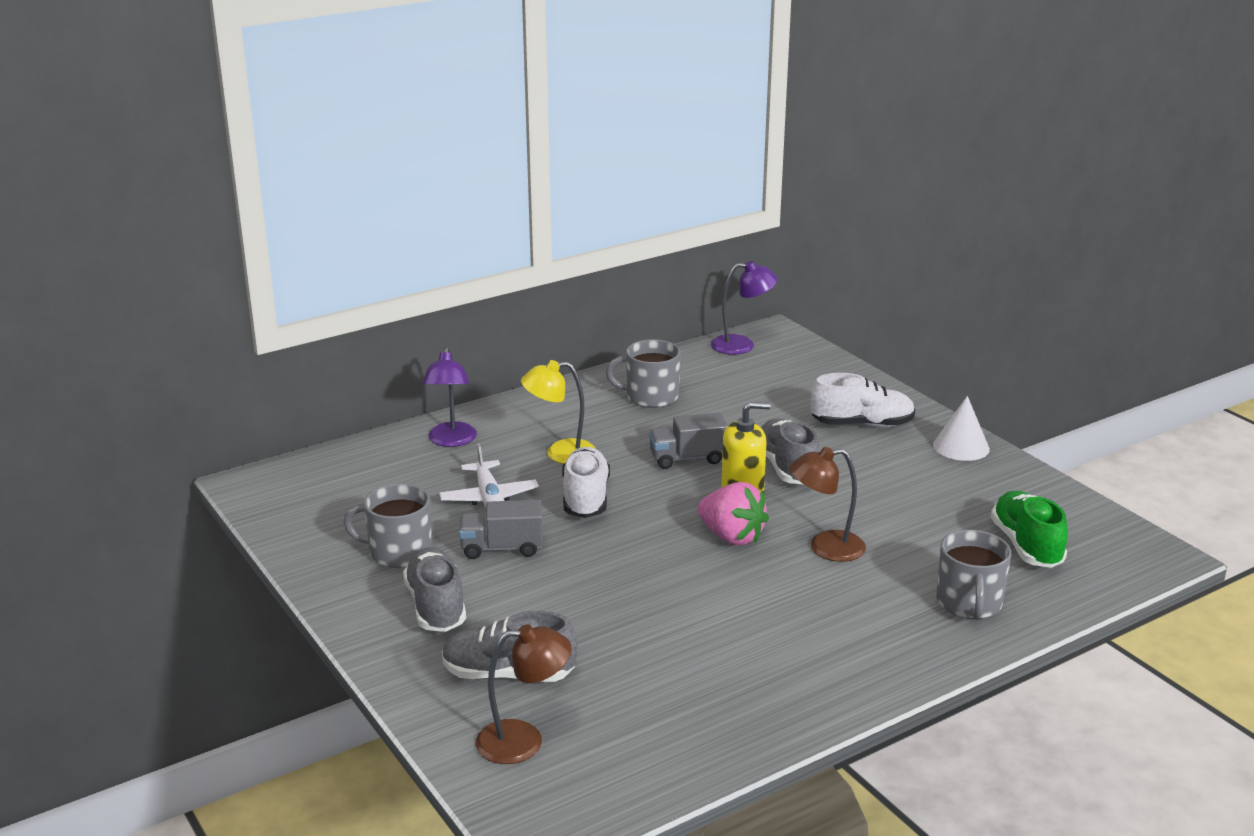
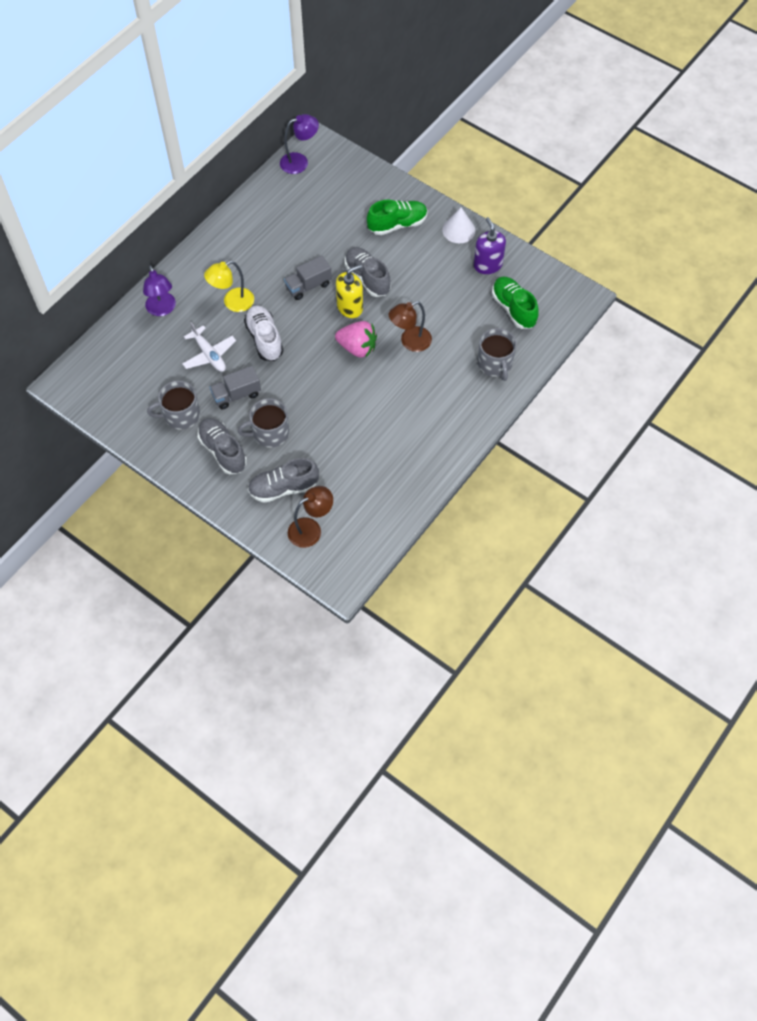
camera: 20 degrees left, 35 degrees up
grey mug [606,339,681,408] -> grey mug moved to [238,398,289,448]
white shoe [811,373,915,427] -> green shoe [367,200,427,235]
none -> purple soap dispenser [474,217,506,274]

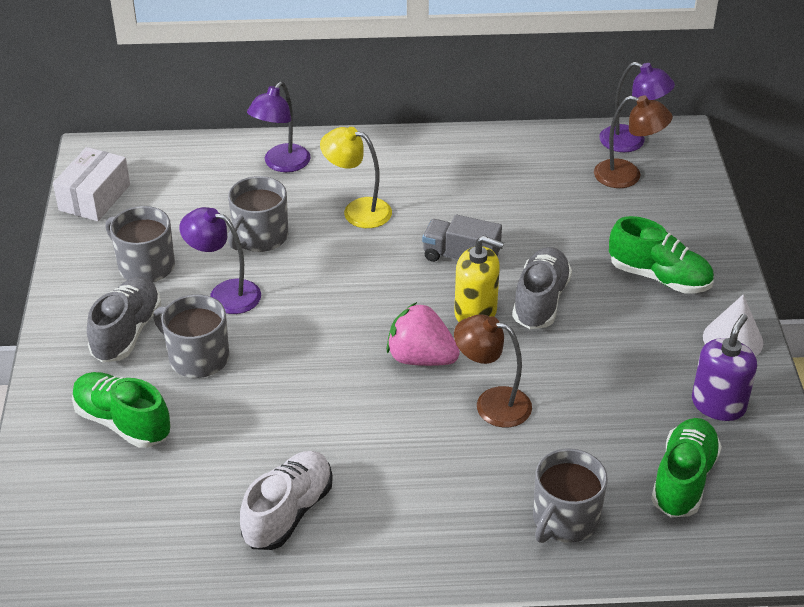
camera: 50 degrees right, 20 degrees down
white plane [182,322,236,372] -> grey mug [228,176,288,252]
grey truck [210,366,261,409] -> purple lamp [179,207,261,314]
white shoe [244,305,283,361] -> white shoe moved to [240,451,333,550]
grey shoe [248,458,319,503] -> green shoe [72,372,171,448]
brown lamp [288,486,333,548] -> brown lamp moved to [594,96,673,188]
pink strawberry [335,321,377,358] -> pink strawberry turned 135 degrees clockwise [387,302,460,366]
none -> white box [53,147,130,221]

